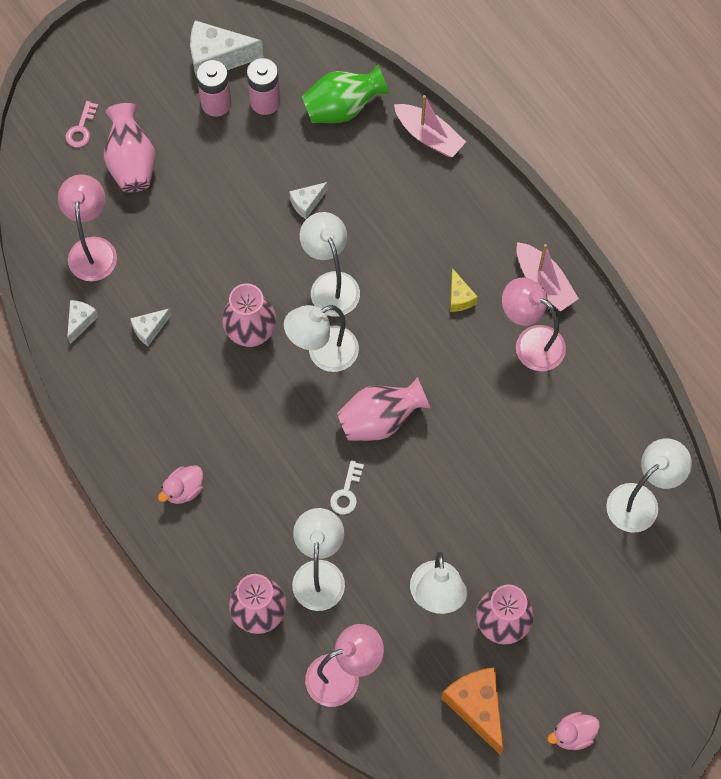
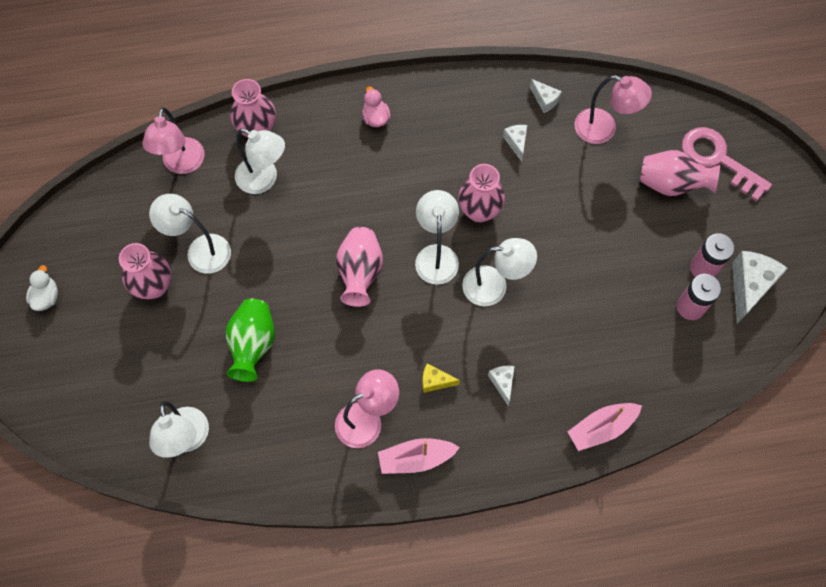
camera: 115 degrees right, 0 degrees up
pink key [66,101,99,148] -> pink key [682,127,772,201], size x2.11
white cheese [289,182,328,219] -> white cheese moved to [488,366,515,405]
green vase [302,64,389,123] -> green vase moved to [226,299,275,382]
white key [330,460,364,515] -> none
orange cheese [442,667,504,755] -> none
pink duck [548,712,600,750] -> white duck [26,265,58,311]

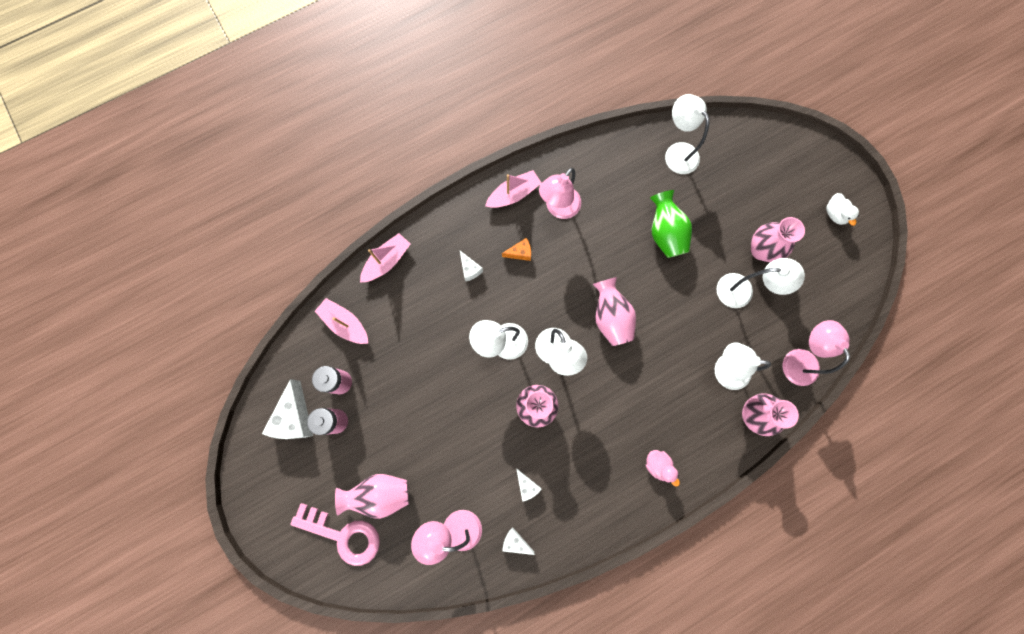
camera: 160 degrees right, 10 degrees up
yellow cheese [423,364,460,393] -> orange cheese [502,238,531,261]
none -> pink boat [315,298,369,344]

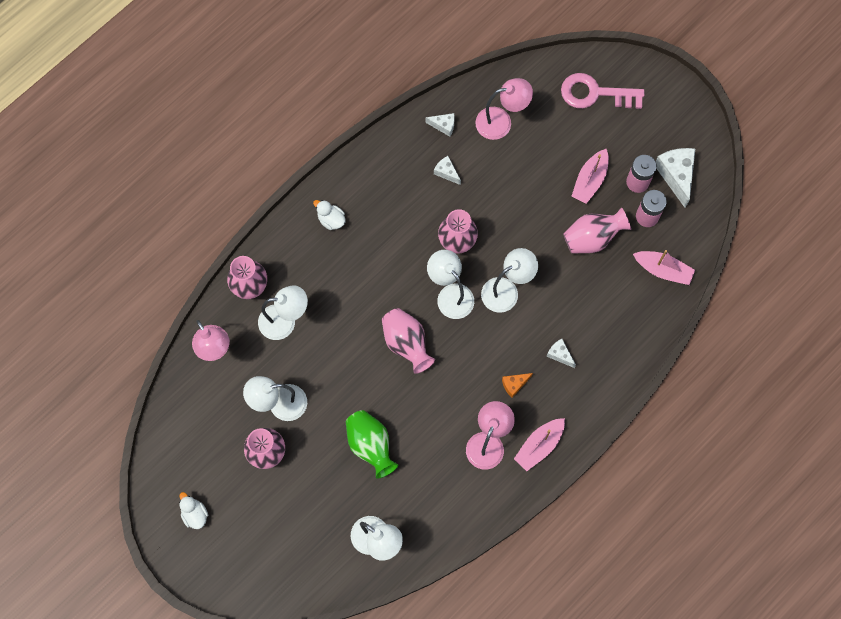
camera: 165 degrees right, 5 degrees down
pink vase [335,474,409,519] -> pink vase moved to [563,207,631,254]
pink boat [360,233,410,283] -> pink boat moved to [572,149,609,204]
pink duck [646,450,680,487] -> white duck [313,200,346,230]

